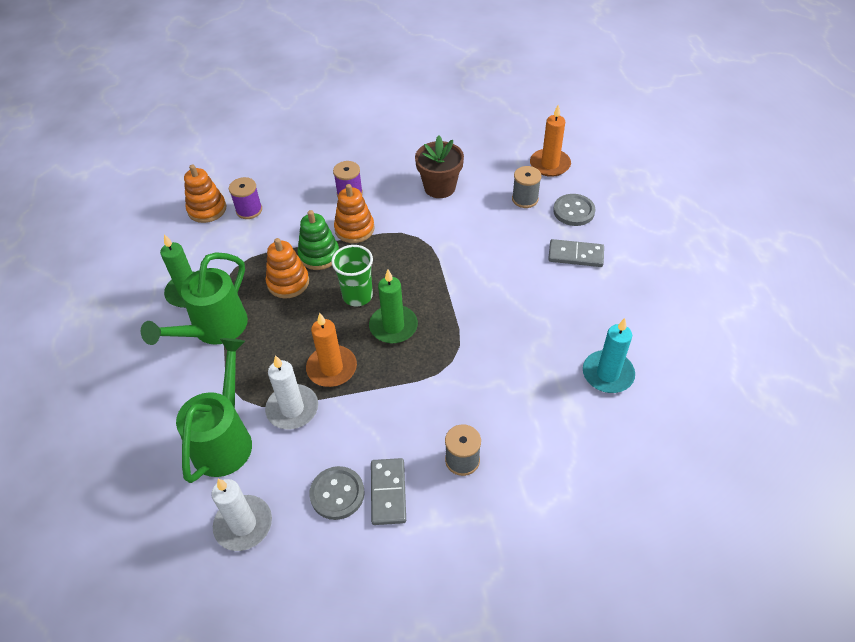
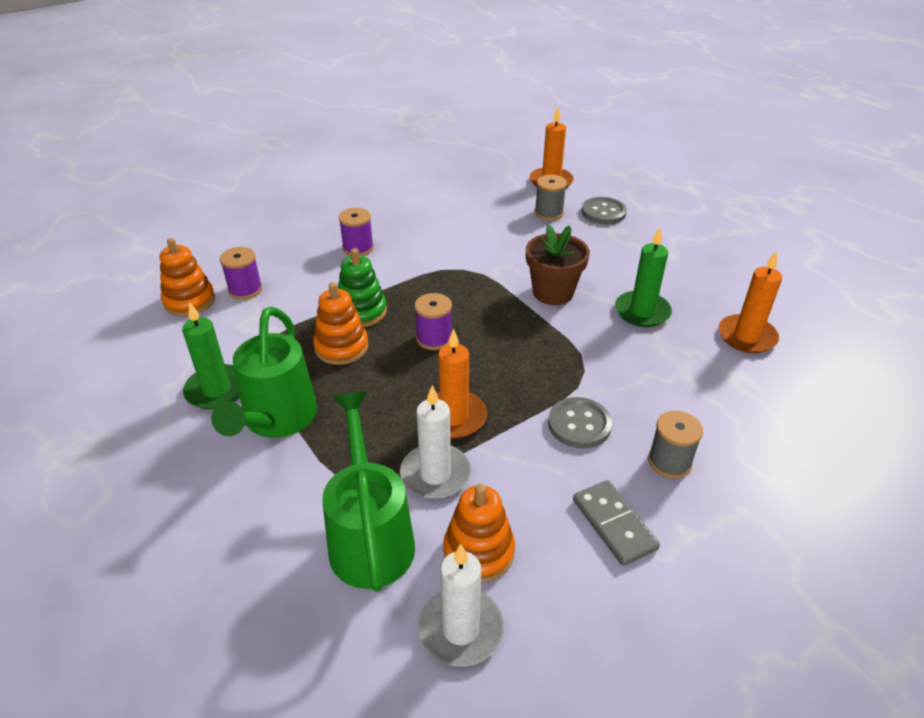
camera: 25 degrees left, 10 degrees down
grey button [309,466,365,520] -> grey button moved to [548,397,612,449]
green cup [331,245,373,306] -> purple spool [414,293,452,350]
orange stacking toy [334,184,374,243] -> orange stacking toy moved to [443,484,515,582]
green candle [369,270,418,343] -> green candle moved to [615,228,672,327]
brown flower pot [415,136,464,198] -> brown flower pot moved to [526,225,590,305]
grey domino [548,239,604,267] -> none
turquoise candle [583,318,635,393] -> orange candle [719,251,782,353]

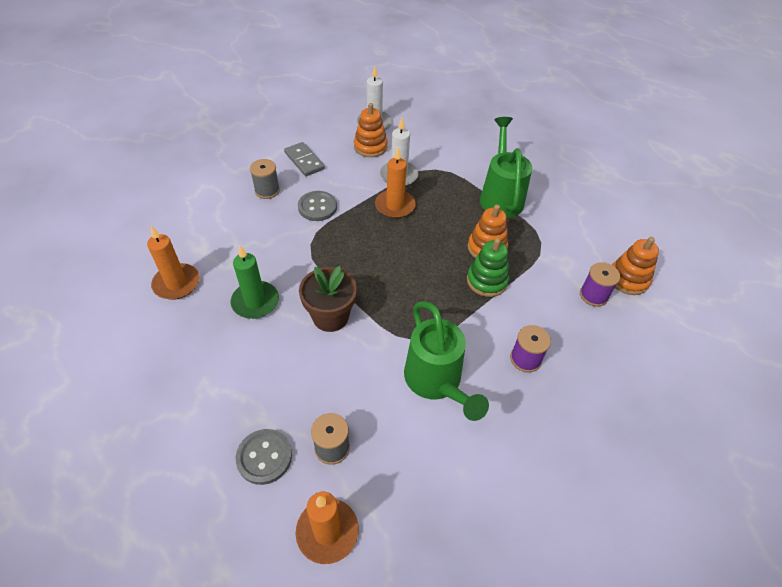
camera: 170 degrees right, 10 degrees up
green candle [182,302,240,410] -> none
green watering can [322,392,415,592] -> green watering can moved to [404,301,489,421]
purple spool [414,293,452,350] -> none

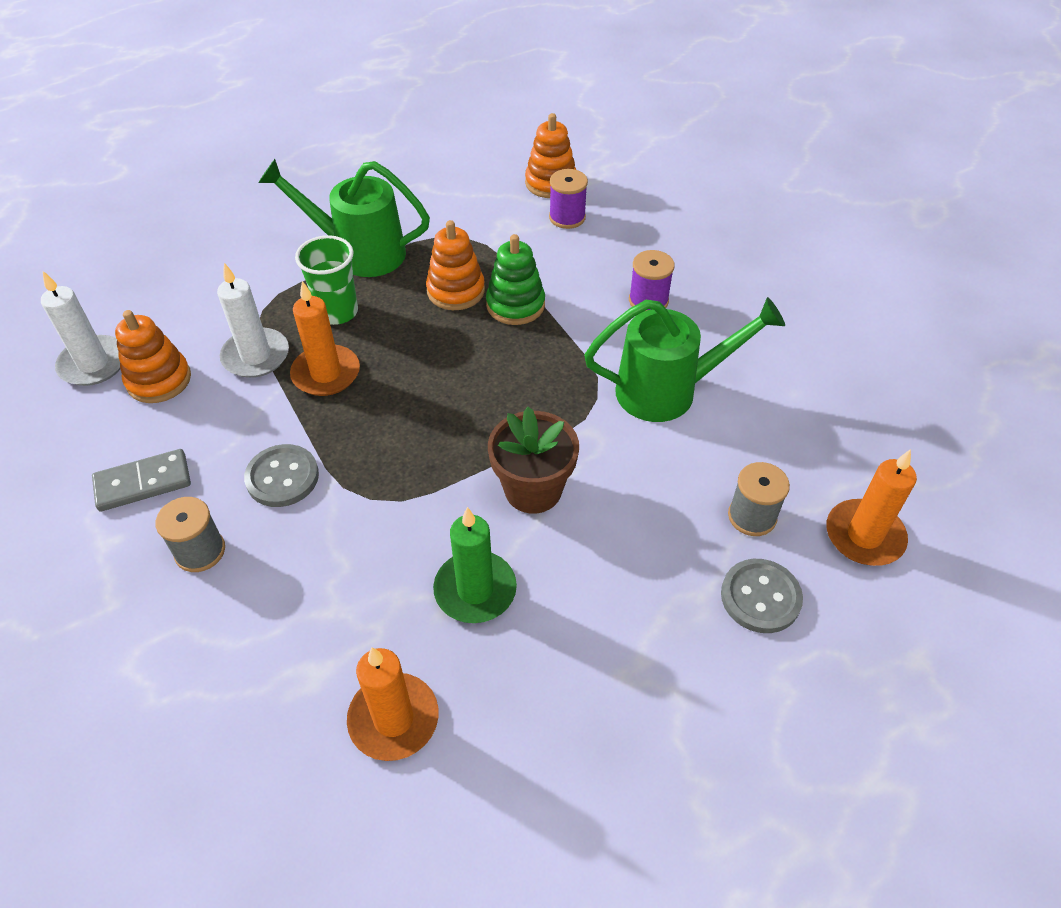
camera: 75 degrees left, 0 degrees up
none -> green cup [295,235,358,325]

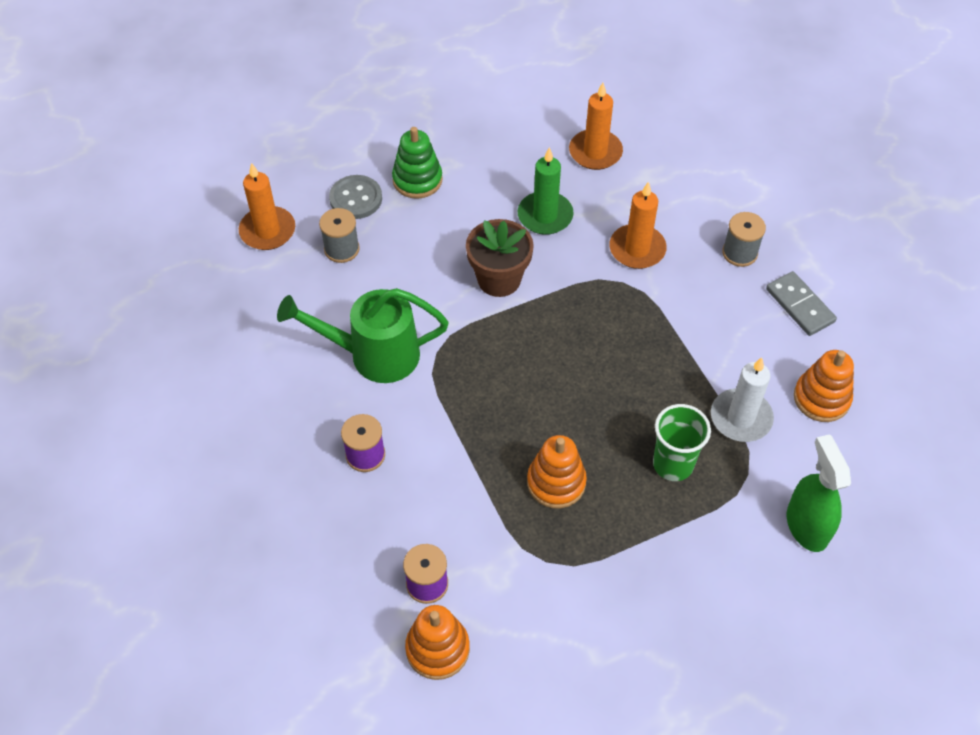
camera: 175 degrees left, 5 degrees up
white candle [41,271,120,386] -> none
grey domino [92,449,191,512] -> grey domino turned 75 degrees clockwise [766,271,837,336]
grey button [244,444,319,507] -> none
green watering can [258,159,430,277] -> none
orange candle [290,281,360,396] -> orange candle moved to [609,182,667,269]
green stacking toy [486,234,545,325] -> green stacking toy moved to [392,127,443,199]
none -> green spray bottle [787,434,851,552]

